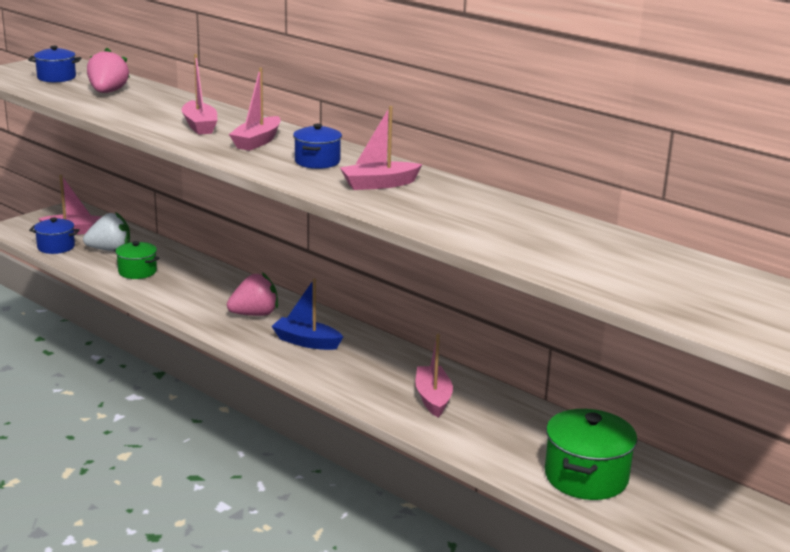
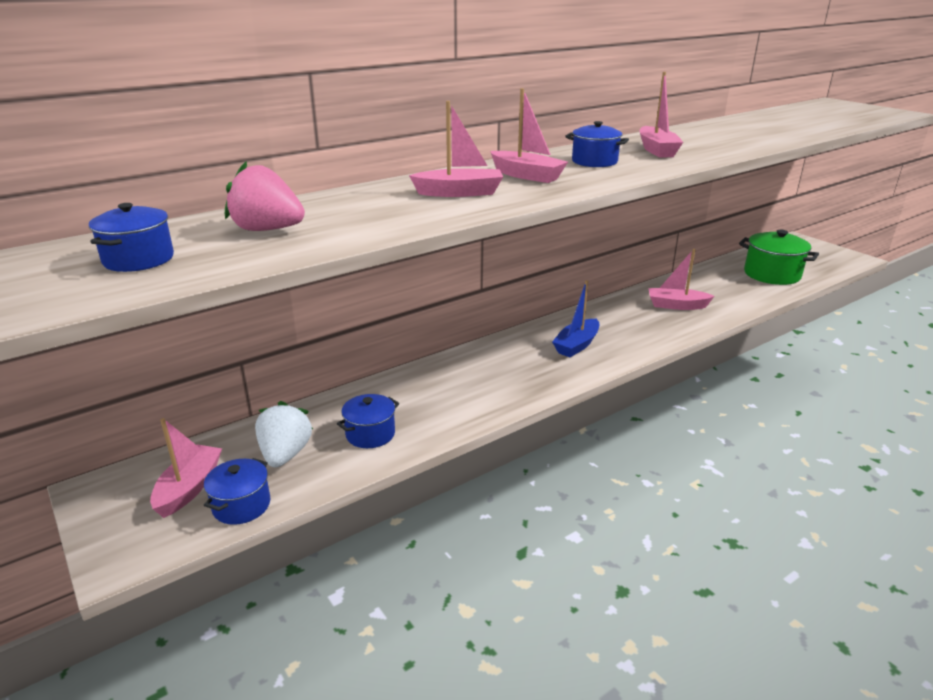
camera: 75 degrees left, 5 degrees up
green pot [114,241,160,279] -> blue pot [337,394,399,448]
pink strawberry [227,272,278,316] -> none

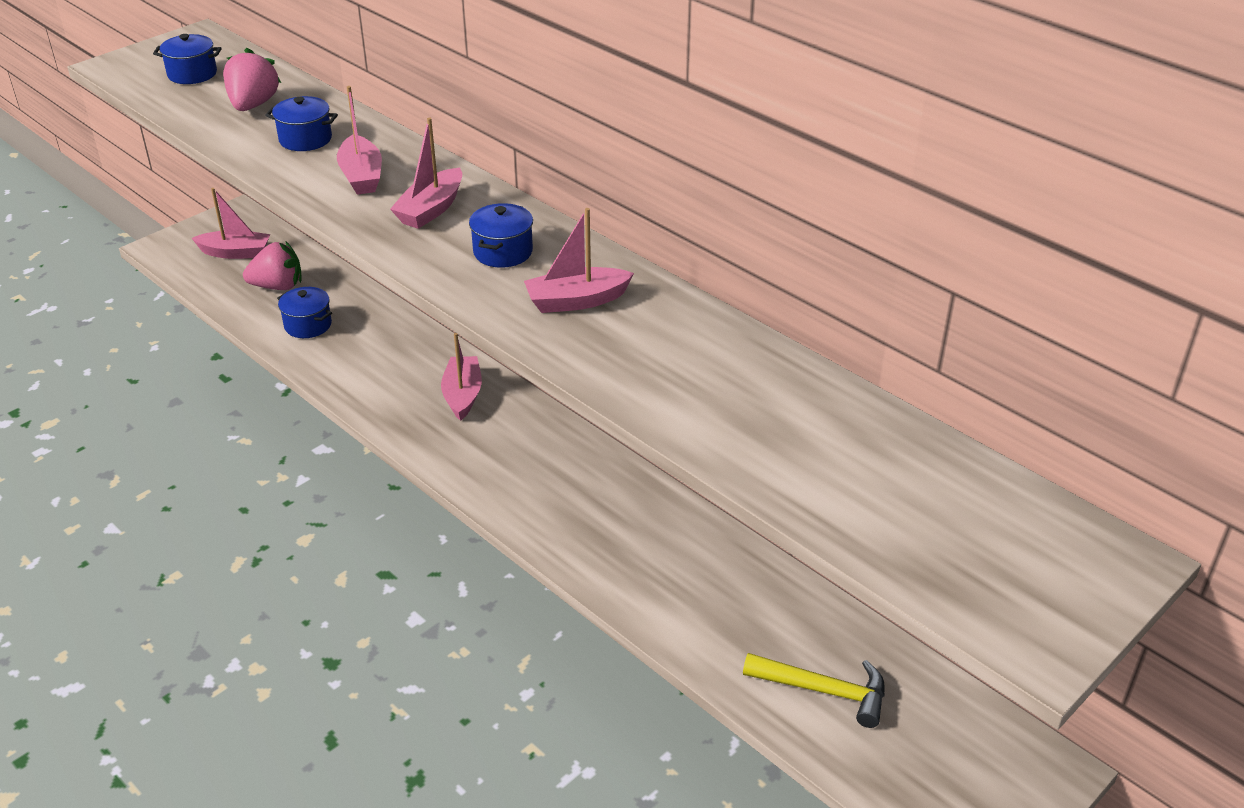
camera: 80 degrees right, 10 degrees up
blue pot [204,458,270,525] -> blue pot moved to [265,96,338,151]
white strawberry [255,401,313,467] -> pink strawberry [243,241,302,290]
blue boat [552,280,599,357] -> none
pink boat [648,249,714,310] -> pink boat moved to [441,333,482,421]
green pot [739,230,819,285] -> yellow hammer [743,653,884,728]

